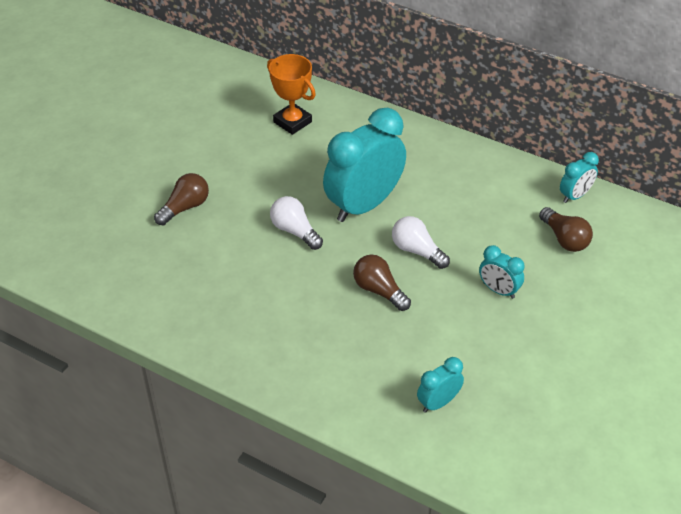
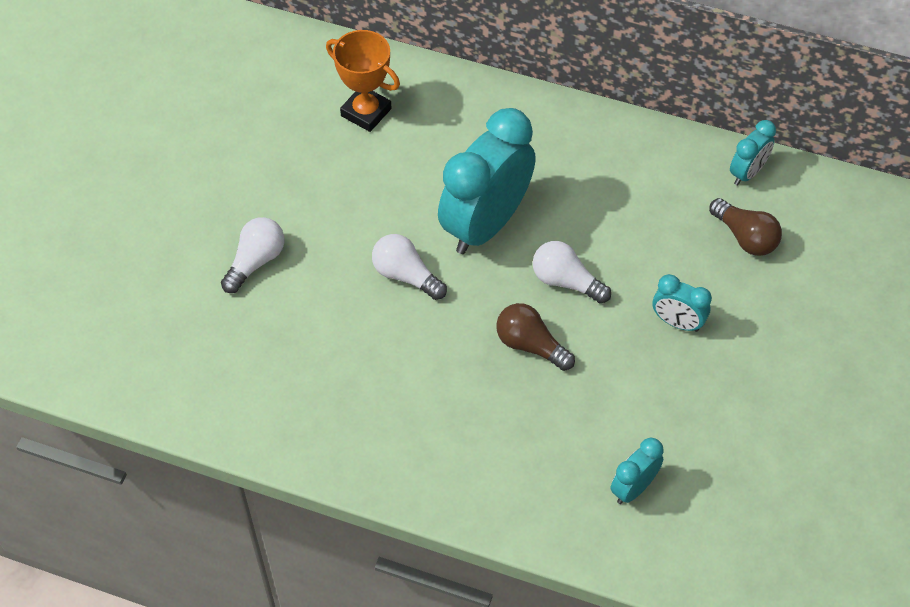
camera: 10 degrees left, 10 degrees up
brown light bulb [154,173,209,226] -> white light bulb [221,217,284,293]

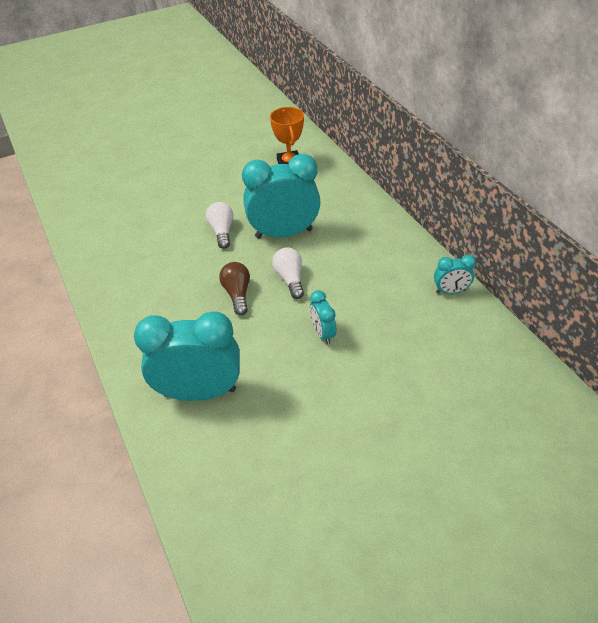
camera: 45 degrees right, 10 degrees down
white light bulb [221,217,284,293] -> none
turquoise clock [610,438,664,504] -> turquoise clock [134,311,240,401], size x2.12
brown light bulb [709,198,782,256] -> none

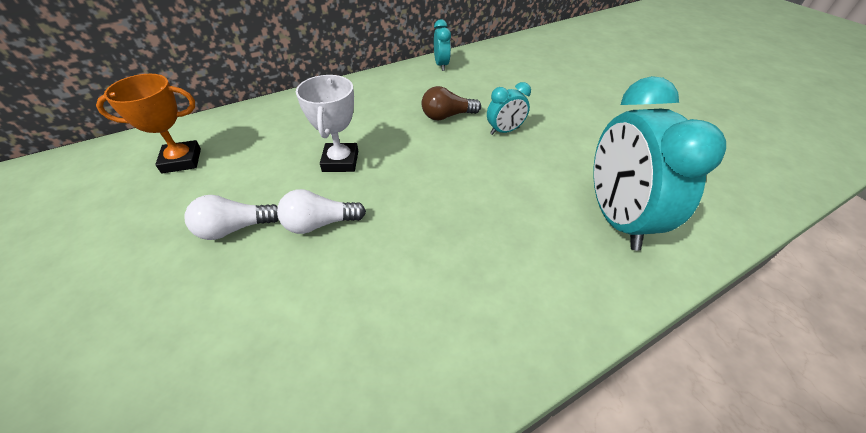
camera: 95 degrees left, 0 degrees up
brown light bulb [219,262,250,315] -> brown light bulb moved to [422,86,481,120]
turquoise clock [242,154,321,239] -> white trophy [296,75,358,172]
white light bulb [272,247,304,299] -> white light bulb moved to [184,195,279,240]

